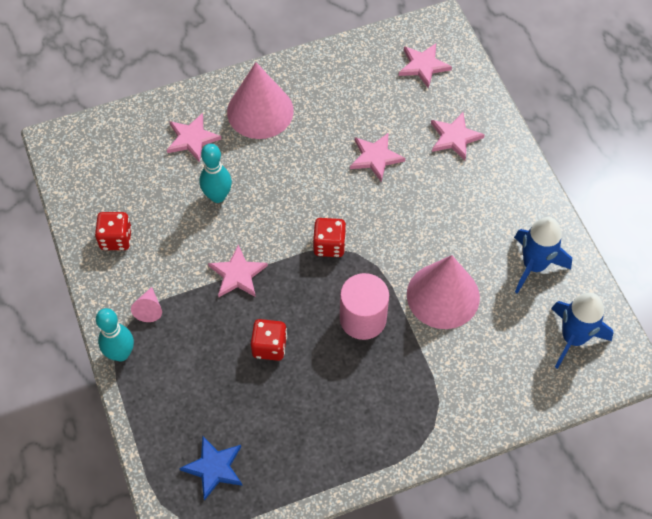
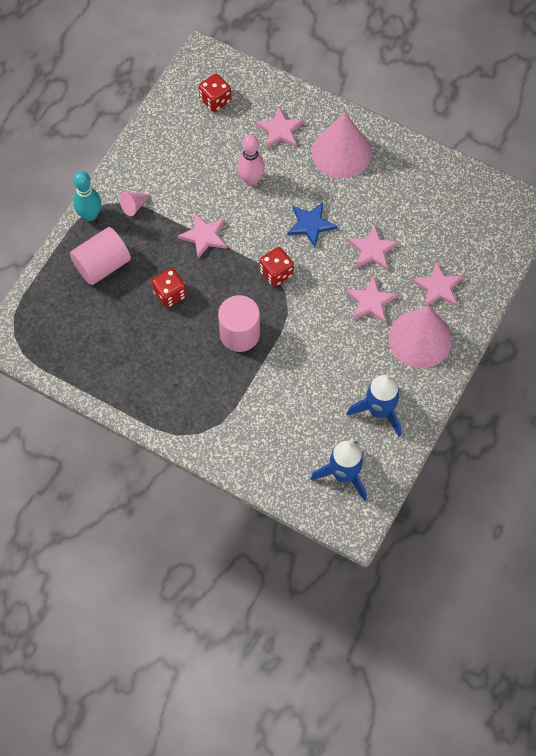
camera: 50 degrees right, 5 degrees up
red dice [95,212,132,250] -> red dice moved to [199,74,231,112]
blue star [179,436,243,501] -> blue star moved to [287,202,337,247]
turquoise bowling pin [200,144,232,203] -> pink bowling pin [237,134,265,185]
pink star [399,43,452,88] -> pink star moved to [346,276,398,323]
pink cone [407,255,480,329] -> pink cone moved to [389,306,452,368]
none -> pink cylinder [70,227,131,285]

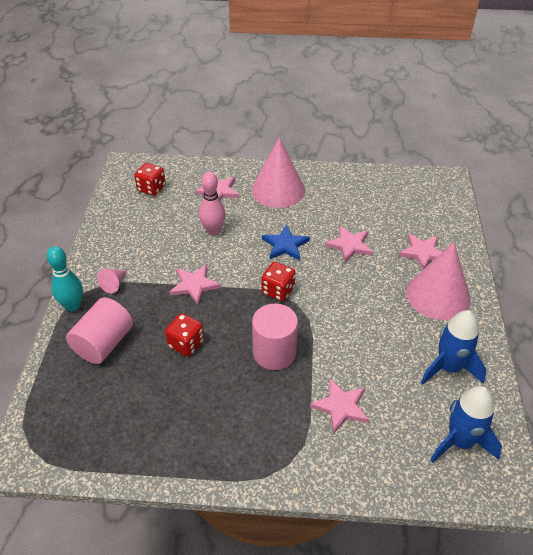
camera: 25 degrees left, 20 degrees down
pink star [346,276,398,323] -> pink star moved to [310,379,370,433]

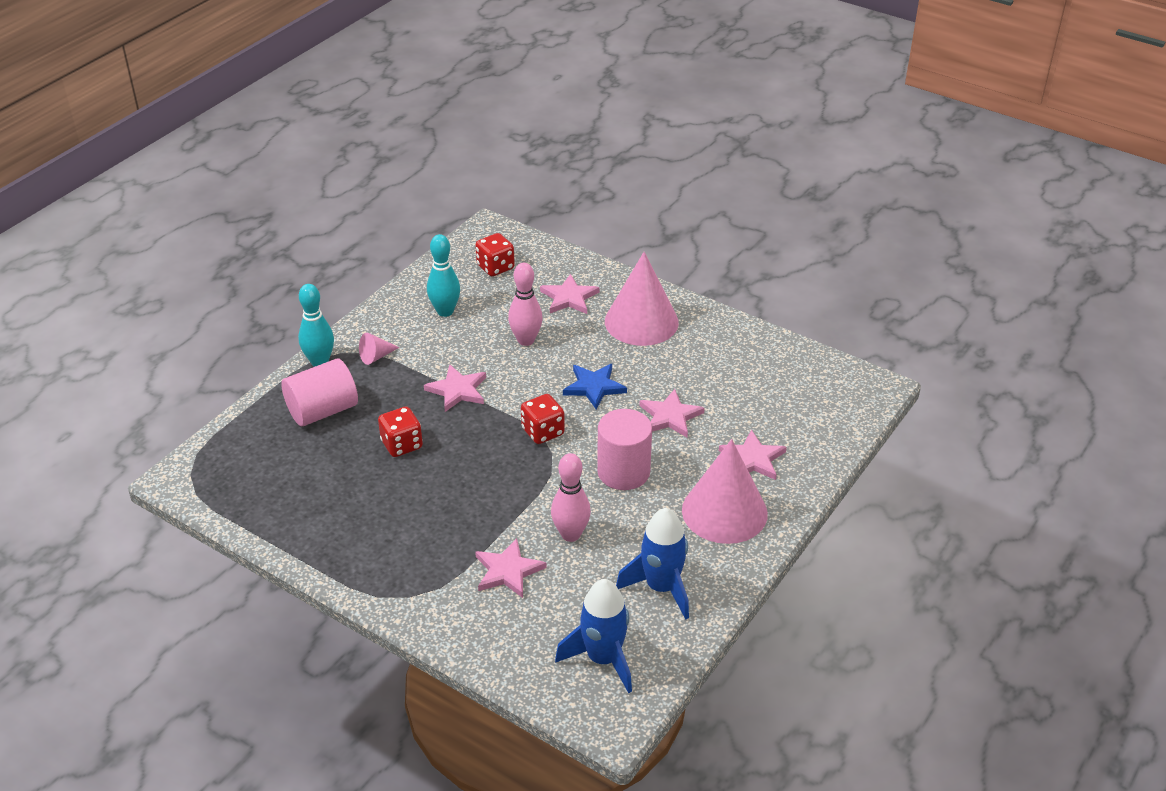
camera: 30 degrees right, 5 degrees down
pink cylinder [252,303,298,370] -> pink cylinder moved to [597,409,652,490]
none -> turquoise bowling pin [427,234,460,317]
none -> pink bowling pin [551,453,591,542]

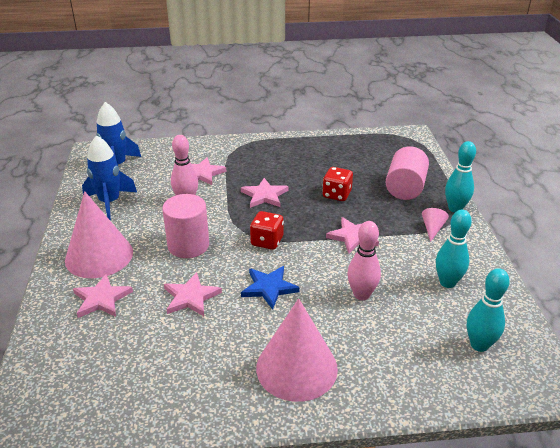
camera: 140 degrees right, 5 degrees down
red dice [475,233,515,276] -> turquoise bowling pin [467,268,510,352]
pink star [540,274,599,314] -> pink star moved to [241,178,288,208]

